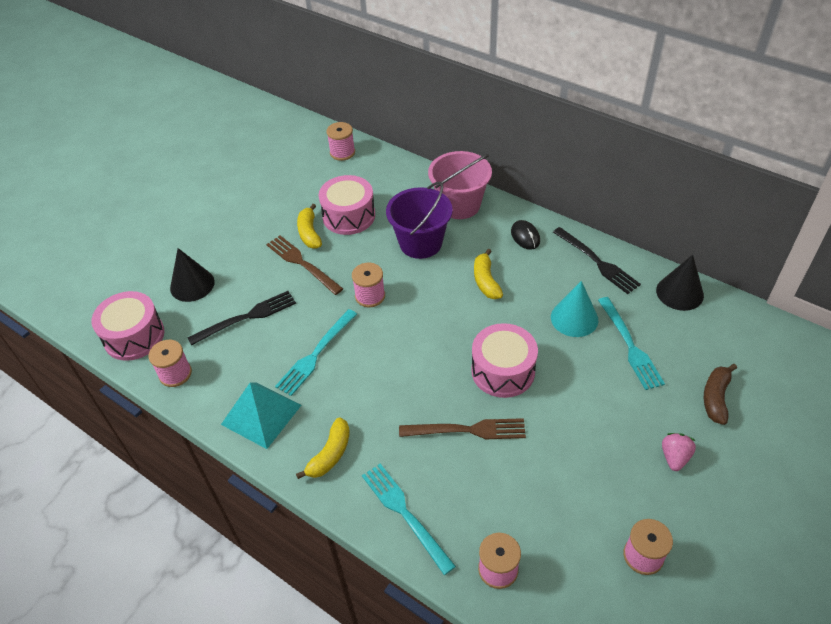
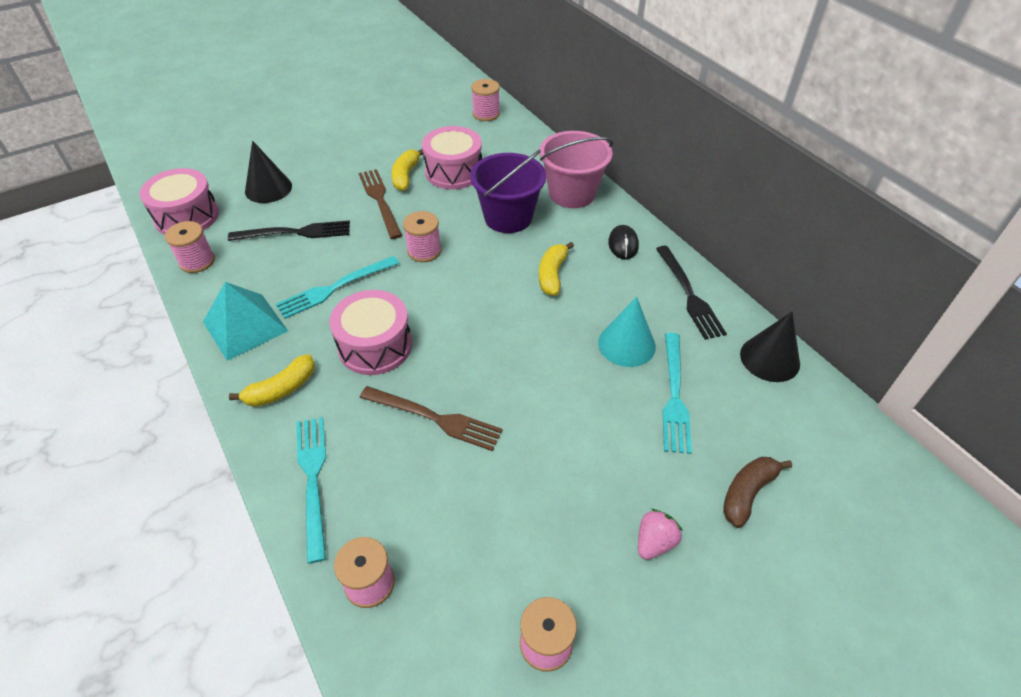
camera: 20 degrees right, 0 degrees up
pink drum [471,323,538,398] -> pink drum moved to [329,290,412,375]

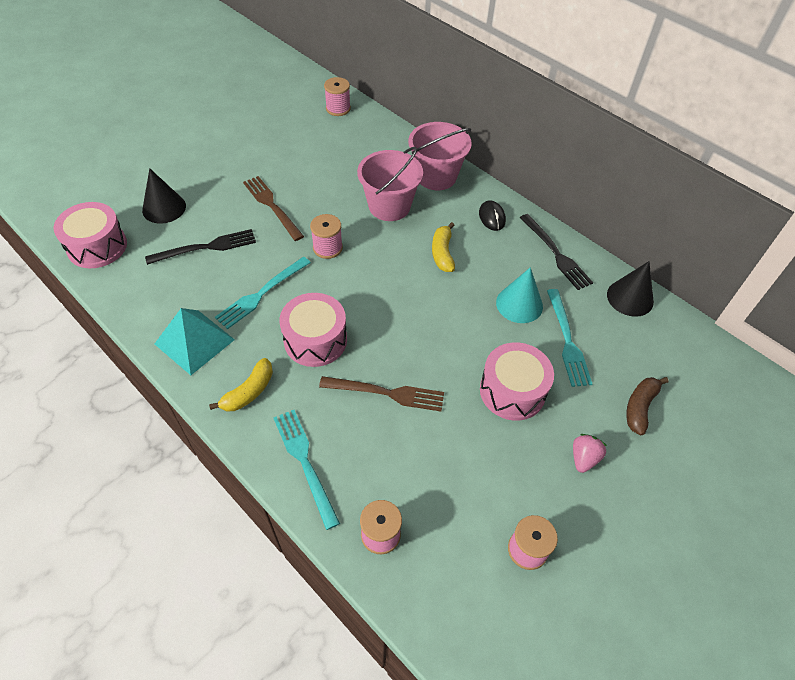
camera: 15 degrees left, 5 degrees up
pink spool [165,221,215,273] -> none
yellow banana [391,149,423,191] -> none
pink drum [422,126,482,189] -> pink drum moved to [480,342,554,421]
purple bucket [470,150,546,233] -> pink bucket [357,147,423,221]

